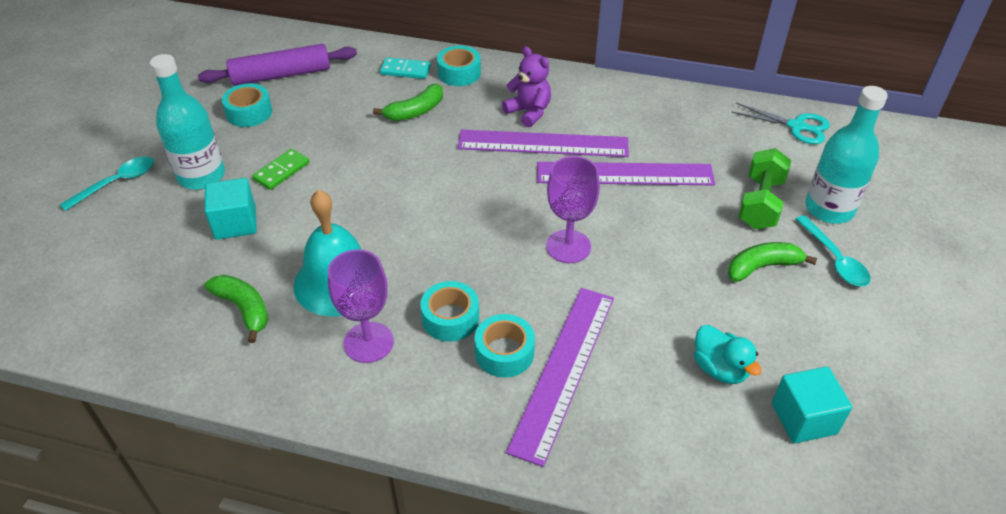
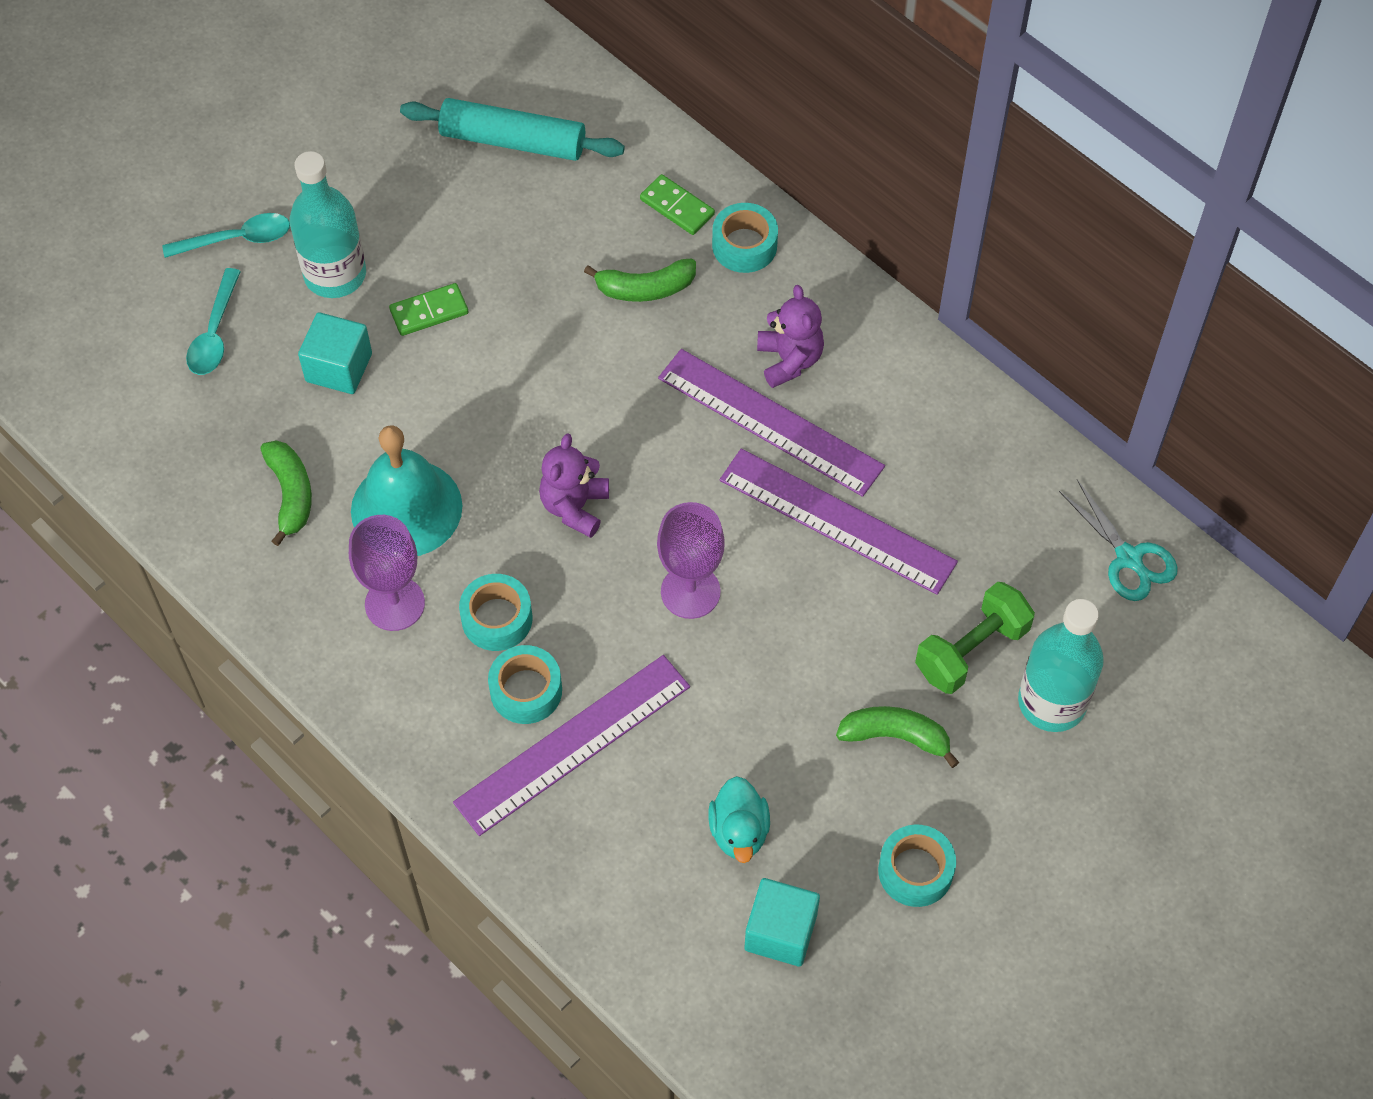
camera: 30 degrees right, 15 degrees up
purple rolling pin [198,44,357,86] -> turquoise rolling pin [400,98,625,161]
turquoise tape [222,83,272,127] -> turquoise tape moved to [878,825,956,907]
turquoise domino [380,57,431,79] -> green domino [640,174,715,235]
turquoise spoon [796,215,871,287] -> turquoise spoon moved to [186,268,241,375]
none -> purple teddy bear [539,433,609,538]

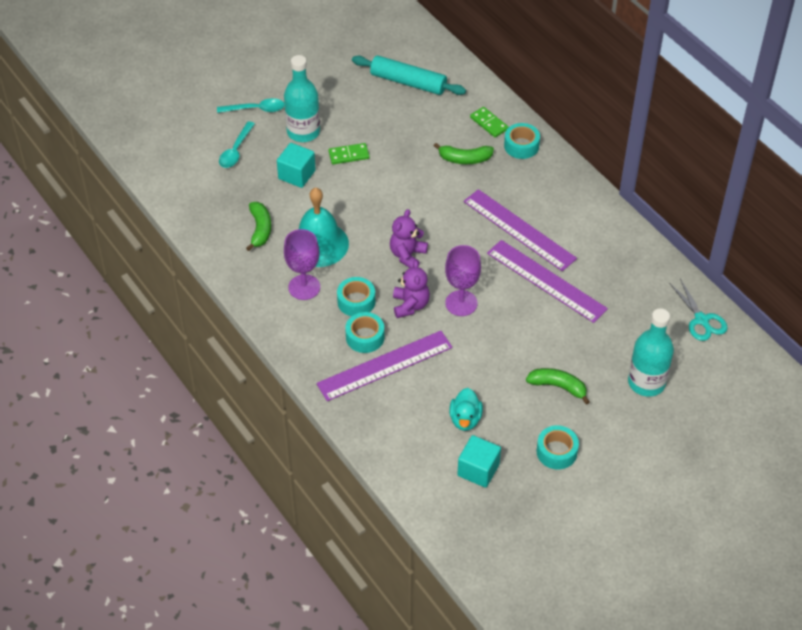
camera: 10 degrees right, 10 degrees down
purple teddy bear [757,285,824,388] -> purple teddy bear moved to [393,260,430,318]
green dumbbell [915,582,1035,694] -> none

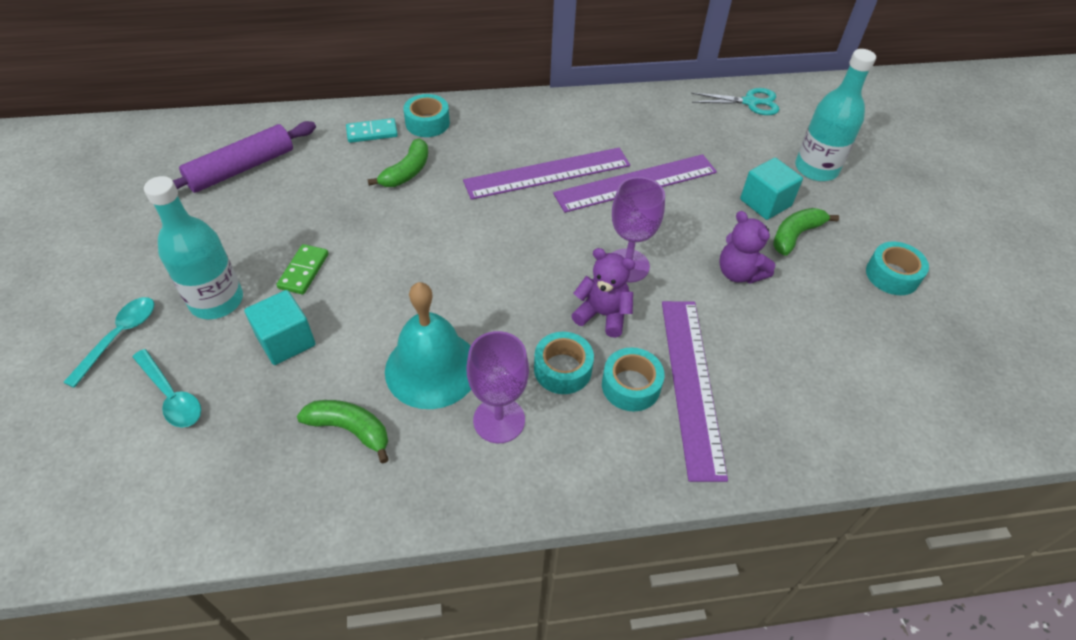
camera: 65 degrees left, 0 degrees up
turquoise rolling pin [352,55,466,95] -> purple rolling pin [173,121,316,193]
purple teddy bear [390,209,428,268] -> purple teddy bear moved to [719,211,776,284]
turquoise duck [449,388,483,431] -> none
turquoise cube [457,435,501,488] -> turquoise cube moved to [740,158,803,220]
green domino [470,107,509,138] -> turquoise domino [346,118,398,143]

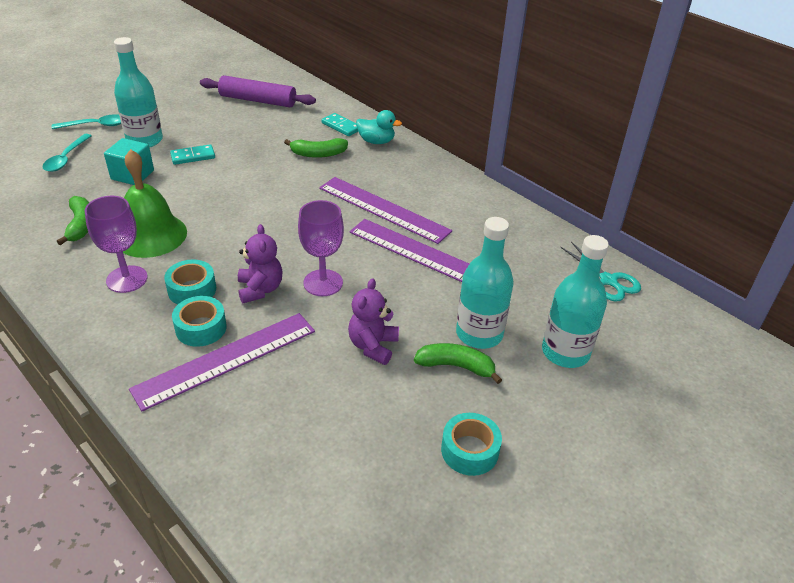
camera: 55 degrees right, 10 degrees down
green domino [276,244,329,295] -> turquoise domino [170,144,215,165]
turquoise bell [385,282,471,409] -> green bell [123,149,187,258]
turquoise tape [403,94,450,137] -> turquoise duck [356,110,402,144]
turquoise cube [740,158,803,220] -> turquoise bottle [456,217,514,349]

